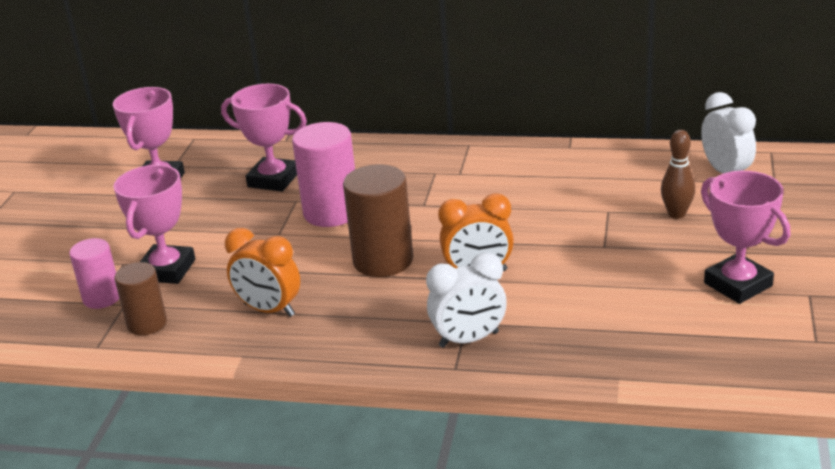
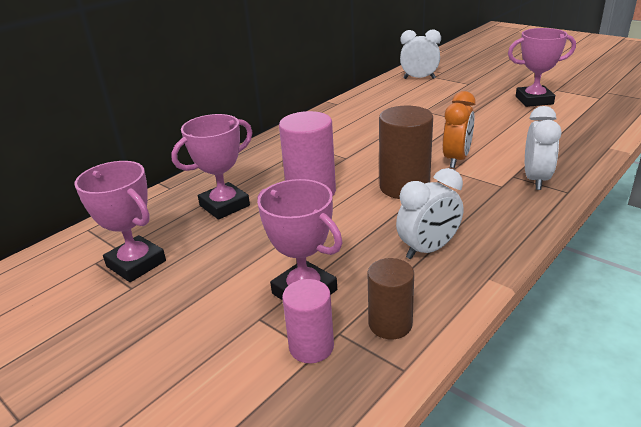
camera: 60 degrees left, 0 degrees up
orange clock [225,228,300,317] -> white clock [396,168,463,259]
brown bowling pin [661,130,695,219] -> none

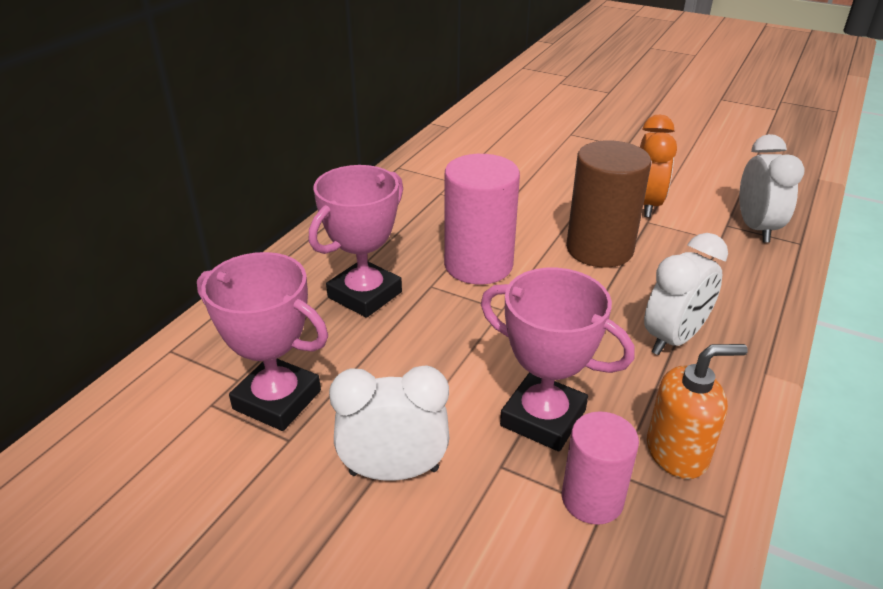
camera: 15 degrees left, 5 degrees up
brown cylinder [368,258,414,339] -> orange soap dispenser [647,344,748,479]
white clock [400,30,441,79] -> white clock moved to [329,365,449,481]
pink trophy [508,28,576,107] -> none

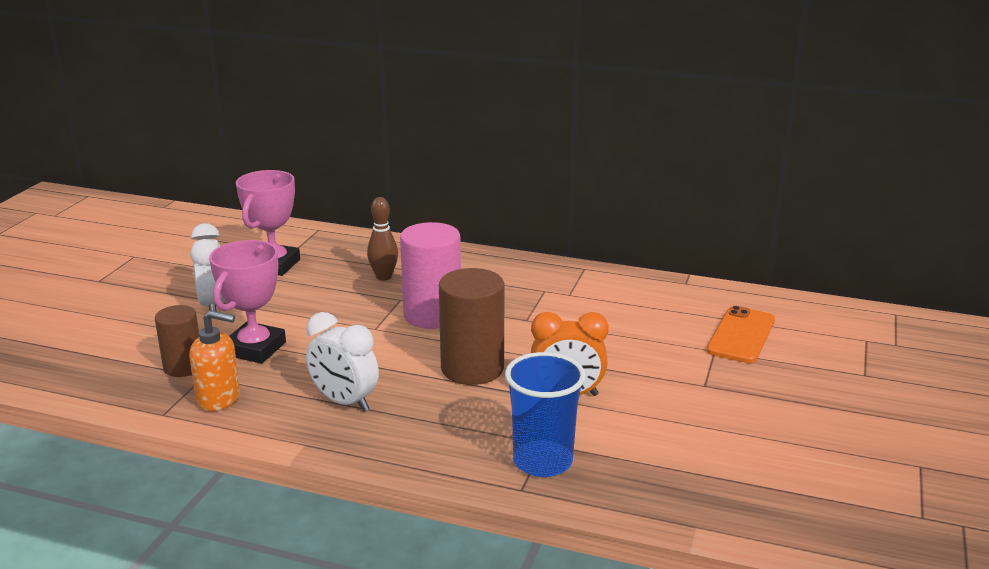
camera: 80 degrees right, 10 degrees down
pink trophy [309,165,403,318] -> brown bowling pin [367,197,398,281]
pink cylinder [562,411,639,525] -> brown cylinder [155,305,199,377]
orange soap dispenser [647,344,748,479] -> orange soap dispenser turned 60 degrees counterclockwise [189,310,240,411]
white clock [739,134,804,242] -> blue cup [505,352,586,477]
none -> orange phone [706,306,775,363]

